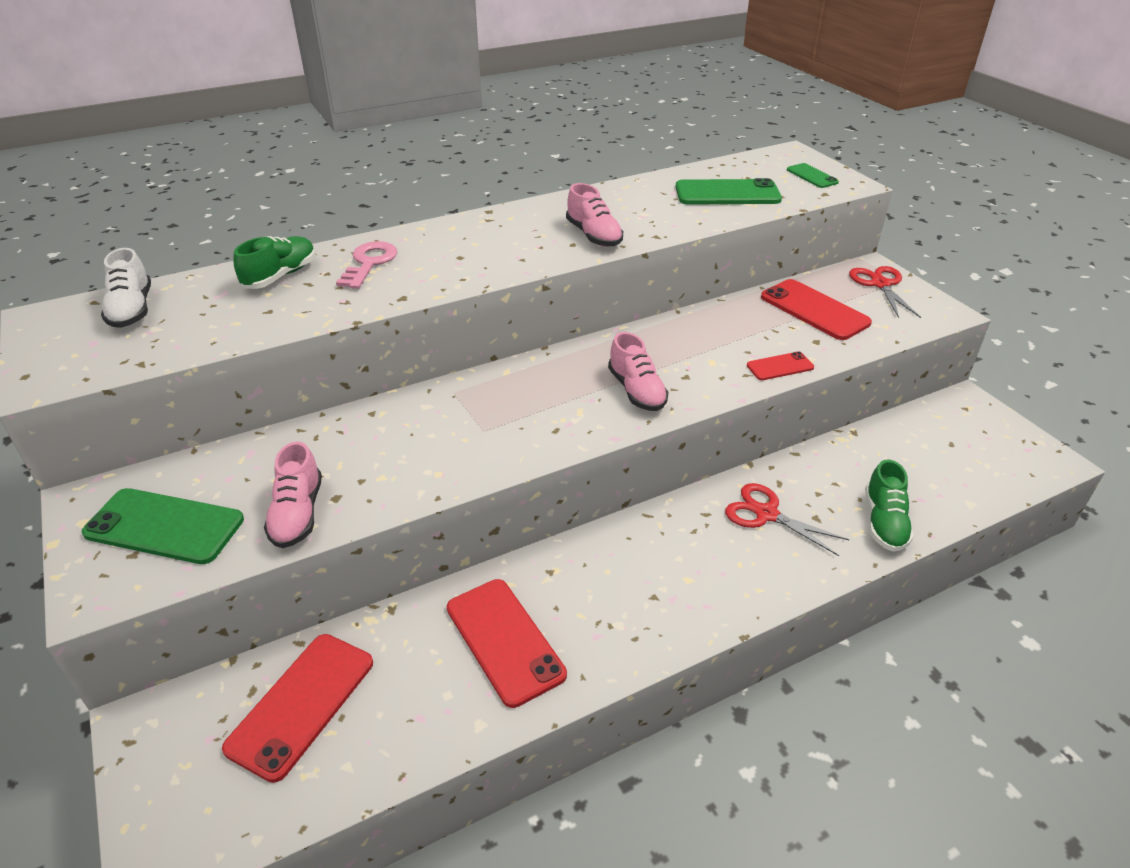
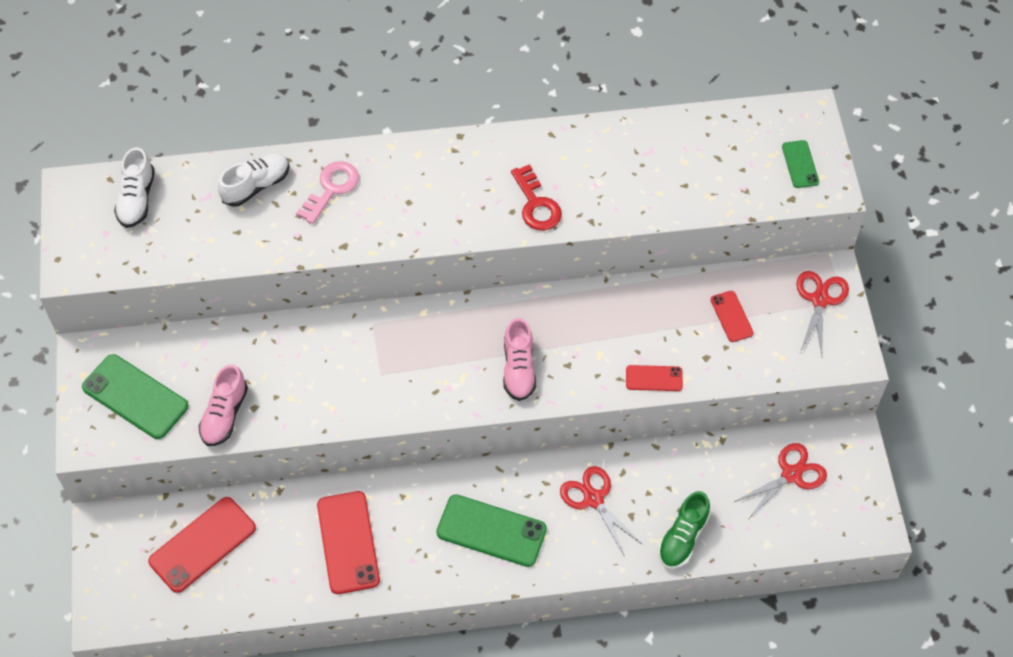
camera: 20 degrees right, 20 degrees up
green shoe [233,236,315,289] -> white shoe [218,153,290,207]
pink shoe [566,183,623,247] -> red key [511,164,562,231]
green phone [675,178,782,205] -> green phone moved to [436,494,547,567]
red phone [761,279,872,340] -> red phone [711,291,754,342], size x0.54
none -> red scissors [734,443,827,518]

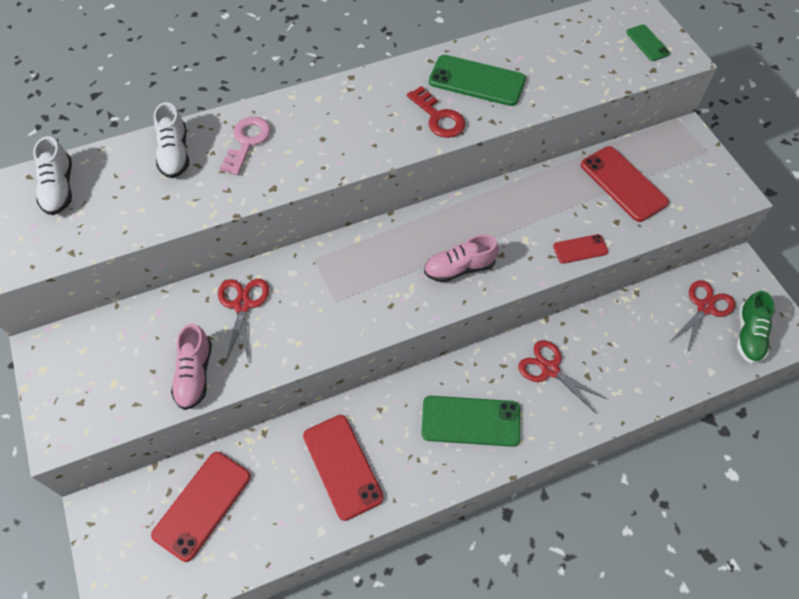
camera: 15 degrees left, 0 degrees up
green phone [82,354,188,439] -> green phone moved to [429,55,526,106]
white shoe [218,153,290,207] -> white shoe turned 135 degrees clockwise [154,102,189,178]
pink shoe [503,318,536,401] -> pink shoe turned 90 degrees clockwise [424,235,499,282]
green shoe [658,491,710,569] -> green shoe moved to [737,291,775,364]
red phone [711,291,754,342] -> red phone [581,146,669,222], size x1.84
red scissors [796,271,849,355] -> red scissors moved to [218,279,269,363]

